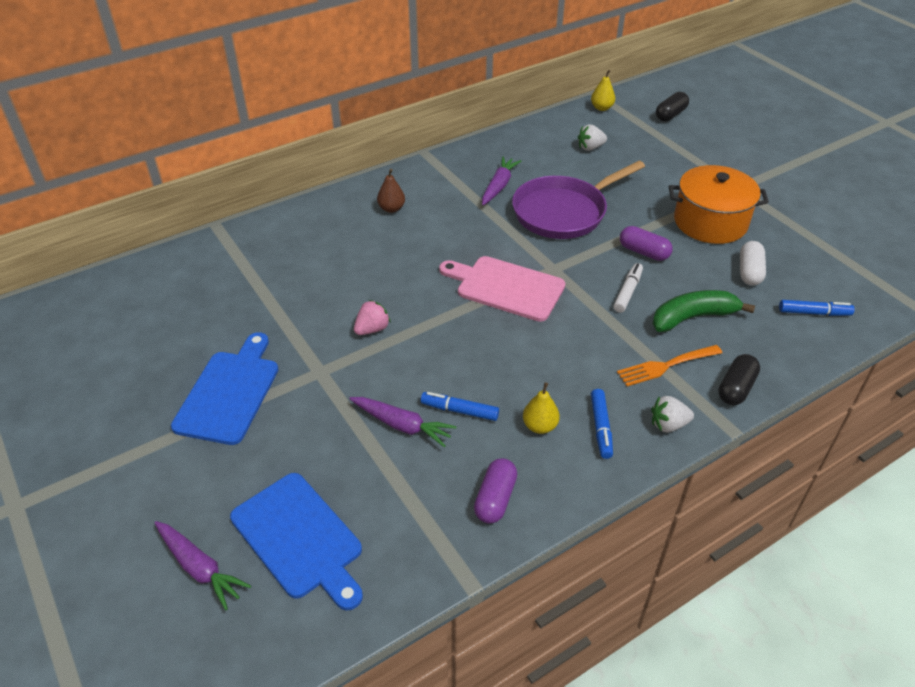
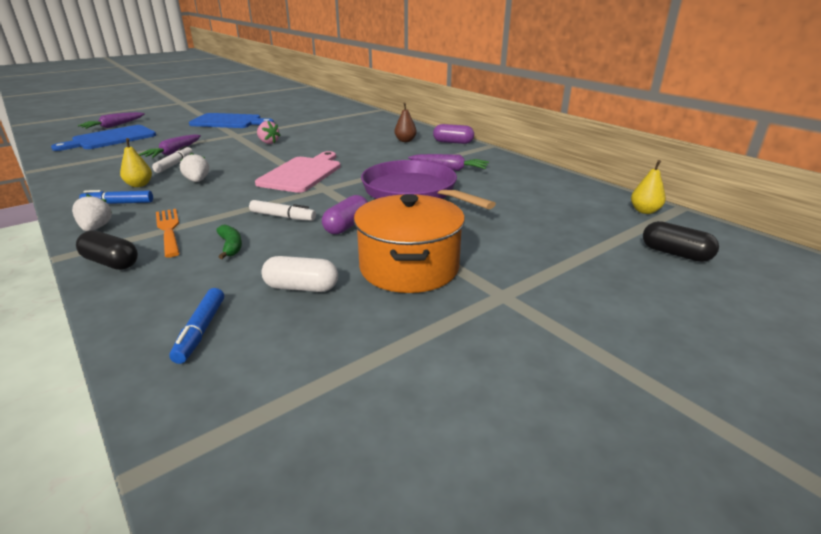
camera: 85 degrees right, 15 degrees down
blue marker [421,392,499,421] -> white marker [152,146,193,173]
purple capsule [474,458,517,524] -> purple capsule moved to [433,124,474,144]
white strawberry [578,124,607,151] -> white strawberry moved to [180,153,209,182]
green banana [652,290,755,332] -> green banana [216,224,242,259], size x0.54

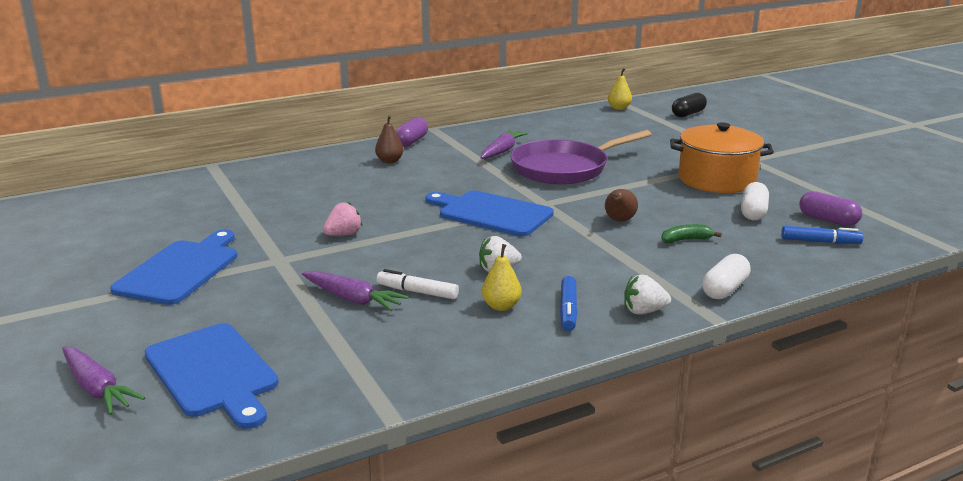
camera: 80 degrees left, 5 degrees down
black capsule [76,230,138,270] -> white capsule [702,254,751,299]
orange fork [156,209,180,257] -> none
white marker [249,200,316,221] -> brown pear [605,189,638,221]
pink cutting board [255,151,341,193] -> blue cutting board [425,191,554,237]
purple capsule [322,195,368,234] -> purple capsule moved to [799,191,862,226]

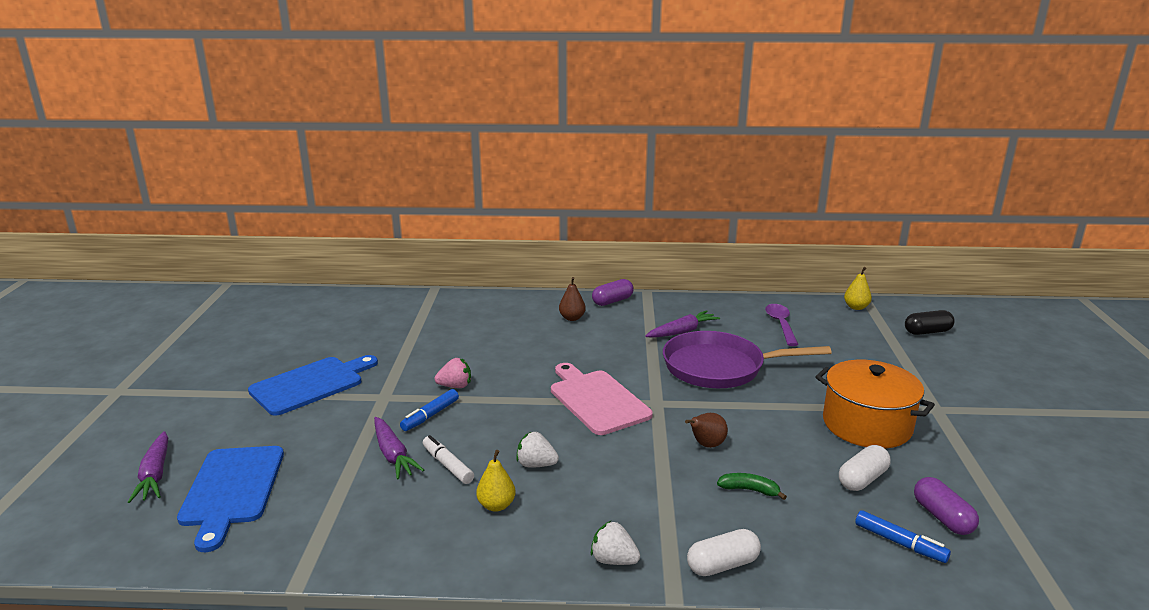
camera: 30 degrees right, 0 degrees up
blue cutting board [425,191,554,237] -> pink cutting board [551,363,653,435]
blue marker [560,276,578,331] -> blue marker moved to [400,389,459,431]
none -> purple spoon [765,304,799,346]

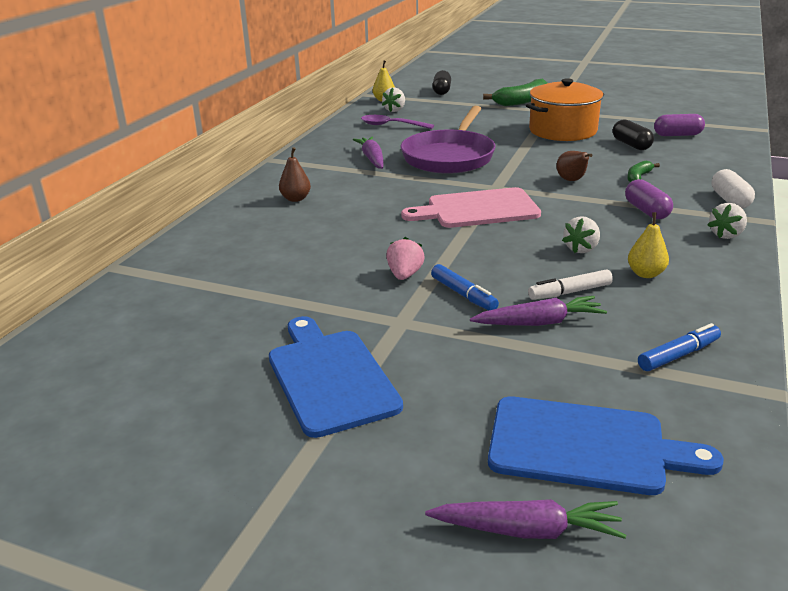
camera: 70 degrees left, 5 degrees up
purple capsule [592,279,634,306] -> purple capsule moved to [625,179,673,219]
white capsule [839,445,891,491] -> black capsule [613,119,654,150]
blue marker [855,510,951,563] -> blue marker moved to [638,323,721,371]
none -> white strawberry [382,87,405,112]
none -> green banana [483,78,547,106]

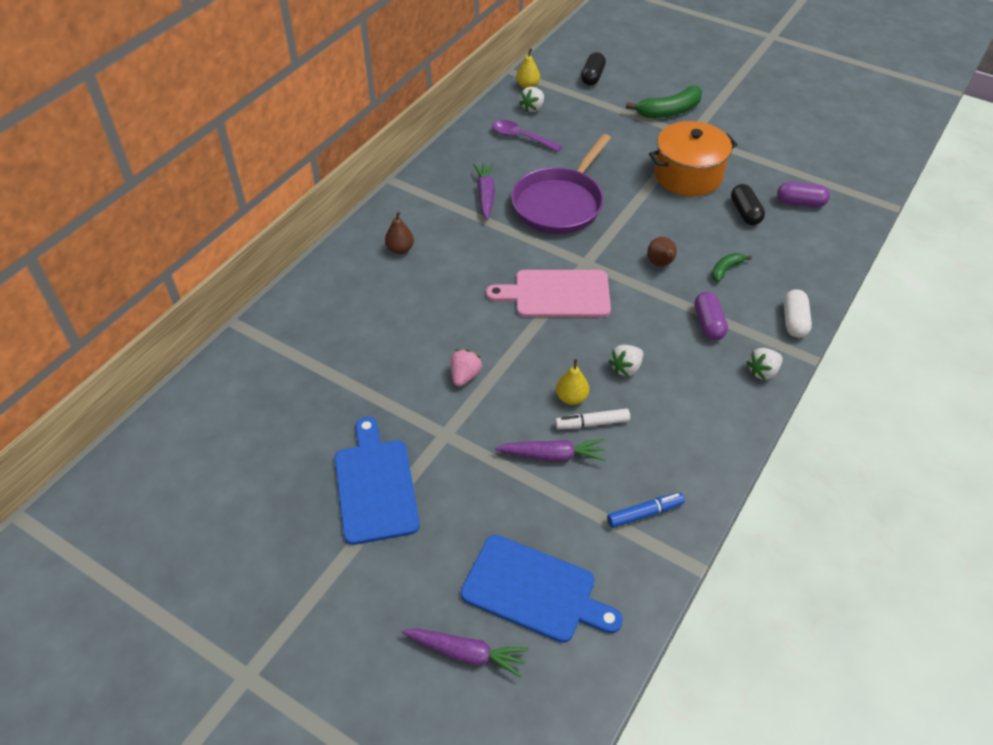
camera: 10 degrees right, 20 degrees up
blue marker [431,264,499,311] -> none
yellow pear [628,212,669,278] -> yellow pear moved to [556,359,589,405]

